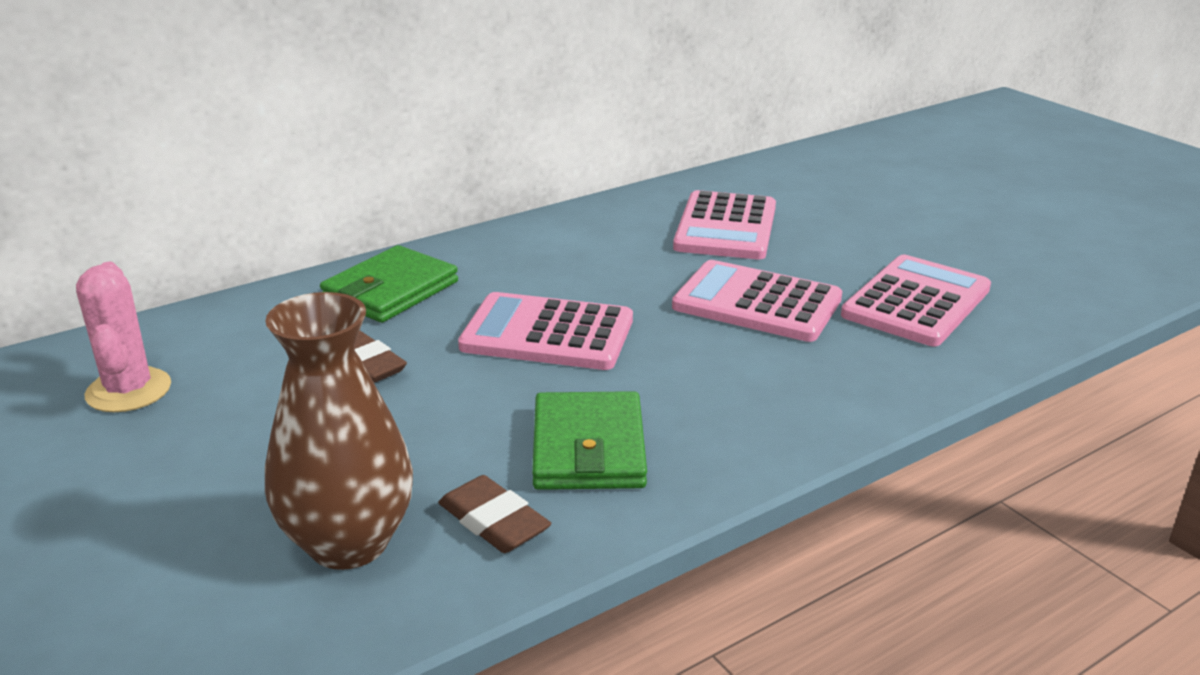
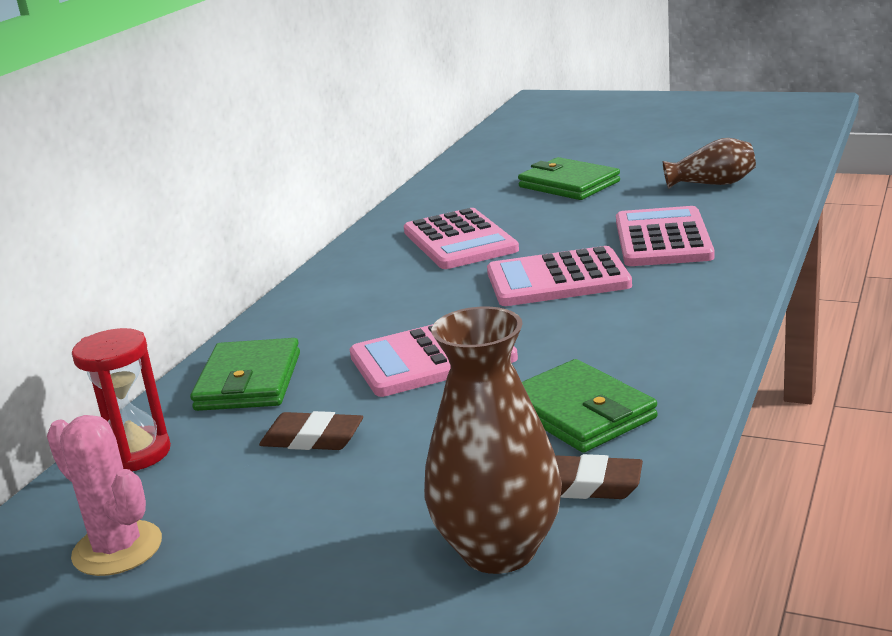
camera: 30 degrees left, 5 degrees down
none -> red hourglass [72,328,171,471]
none -> green wallet [518,157,620,200]
none -> brown vase [663,138,756,189]

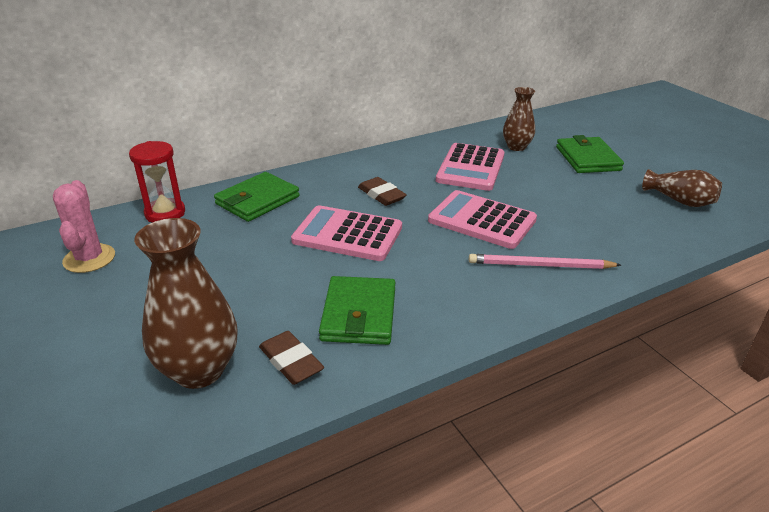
camera: 35 degrees right, 10 degrees up
brown eraser [259,411,363,450] -> brown eraser moved to [358,177,407,206]
pink calculator [616,206,714,266] -> none
none -> pink pencil [469,254,621,269]
none -> brown vase [503,87,535,151]

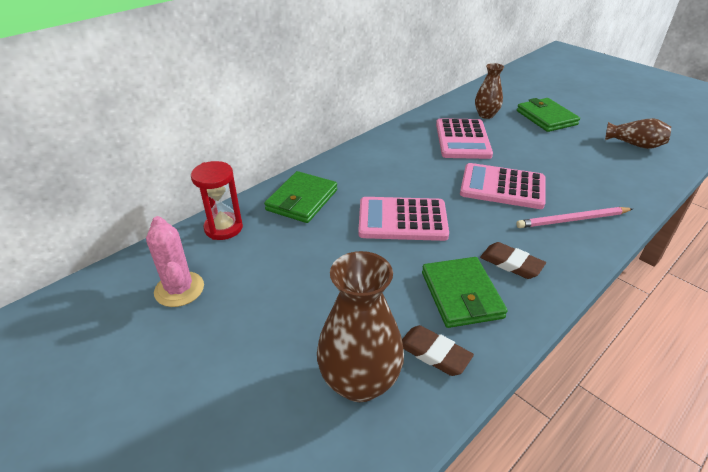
camera: 15 degrees left, 5 degrees up
brown eraser [358,177,407,206] -> brown eraser moved to [480,242,546,279]

